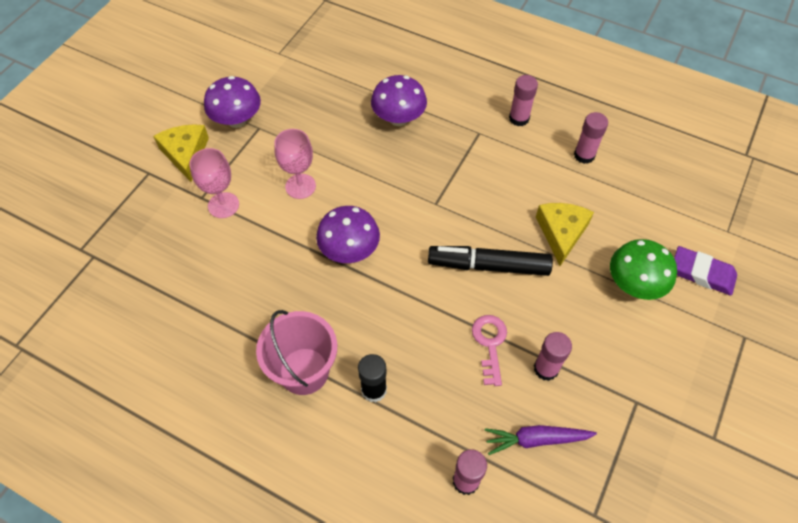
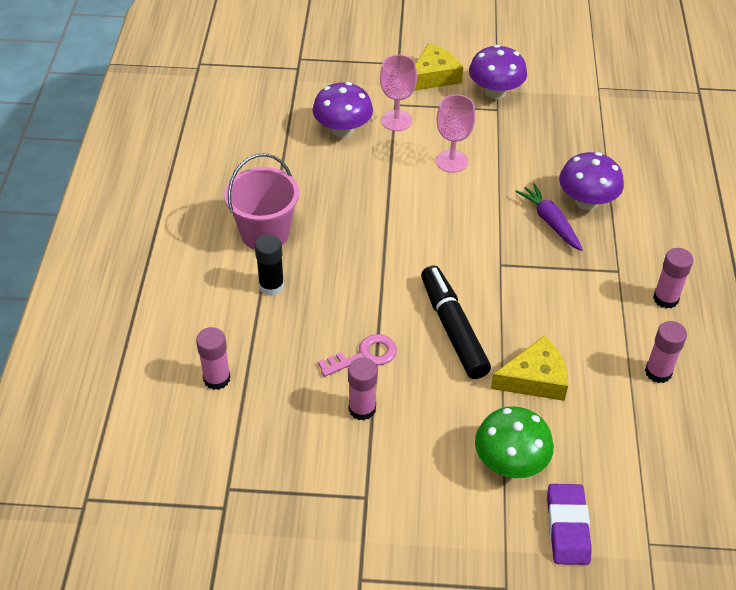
camera: 65 degrees right, 10 degrees down
purple mushroom [316,206,380,263] -> purple mushroom moved to [312,82,373,138]
purple carrot [485,425,597,455] -> purple carrot moved to [515,183,583,251]

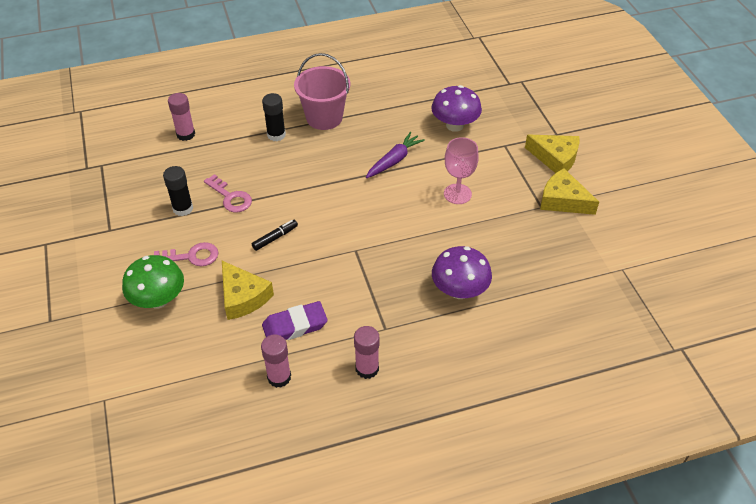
camera: 70 degrees right, 0 degrees up
pink glue stick [348,357,378,420] -> black glue stick [163,166,193,216]
pink goblet [380,55,417,131] -> none
black marker [421,265,491,379] -> black marker [252,220,298,251], size x0.47
purple mushroom [469,45,527,99] -> yellow cheese [540,168,599,215]
purple carrot [515,183,583,251] -> purple carrot moved to [366,132,425,178]
purple eraser [547,484,592,565] -> purple eraser moved to [262,301,328,340]
none -> pink key [154,242,219,266]

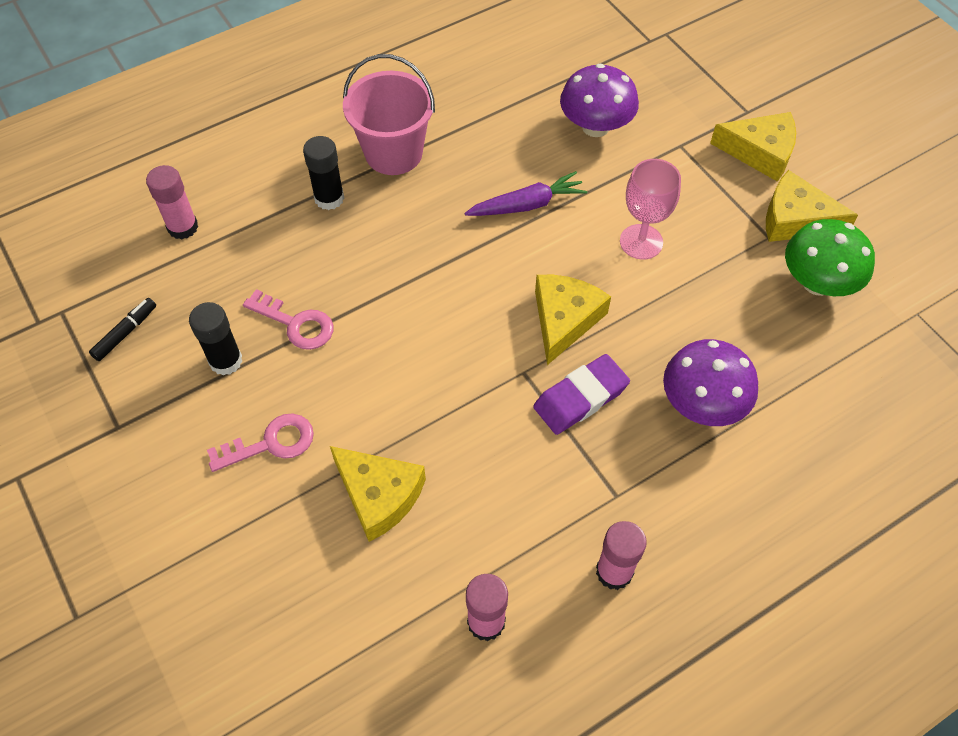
camera: 15 degrees left, 10 degrees up
green mushroom [122,255,184,308] -> green mushroom moved to [785,219,875,296]
black marker [252,220,298,251] -> black marker moved to [89,298,156,361]
purple eraser [262,301,328,340] -> purple eraser moved to [533,354,630,435]
purple carrot [366,132,425,178] -> purple carrot turned 45 degrees clockwise [464,171,587,216]
none -> yellow cheese [535,275,611,365]

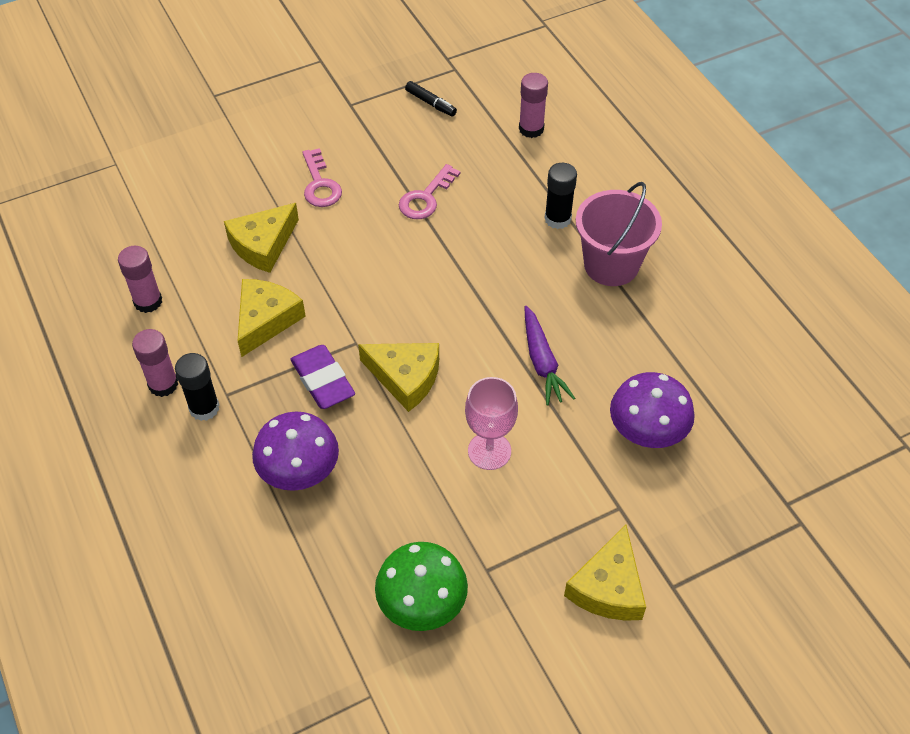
camera: 95 degrees right, 5 degrees down
black glue stick [189,302,242,375] -> black glue stick moved to [175,353,219,421]
yellow cheese [766,170,858,242] -> yellow cheese moved to [238,279,306,357]

